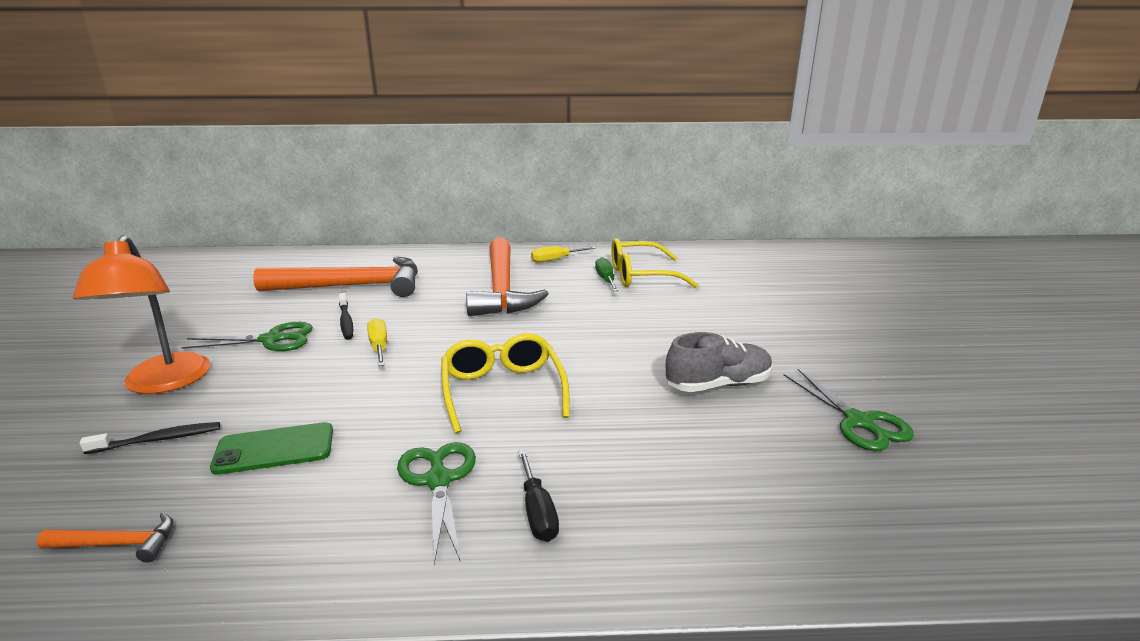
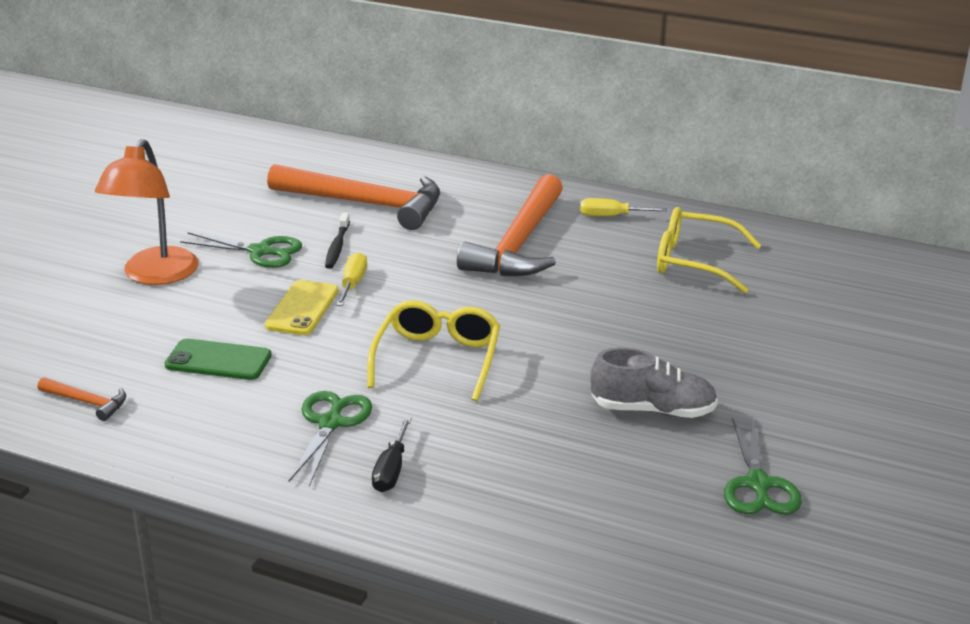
camera: 25 degrees right, 5 degrees up
black toothbrush [80,422,220,454] -> none
green screwdriver [595,257,619,291] -> none
none -> yellow phone [265,280,338,335]

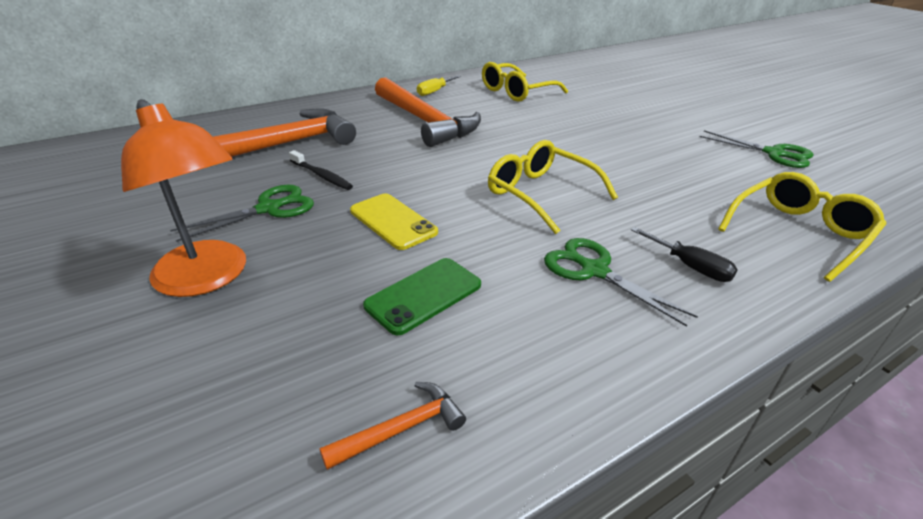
camera: 55 degrees left, 5 degrees up
yellow screwdriver [336,252,367,306] -> none
grey shoe [590,348,718,418] -> none
none -> yellow glasses [718,172,886,282]

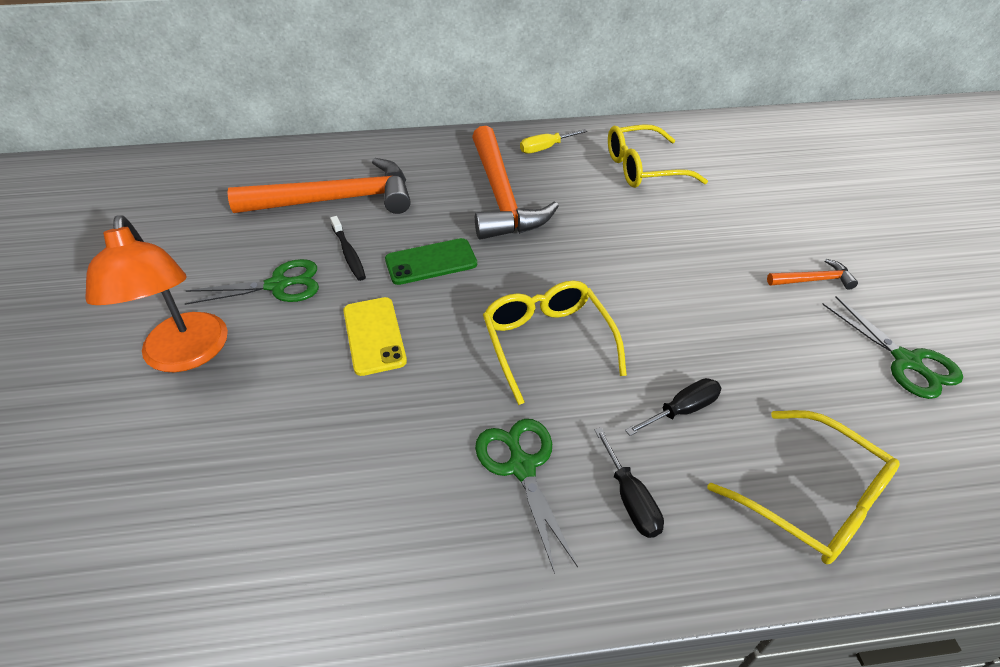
camera: 25 degrees right, 10 degrees up
orange hammer [319,382,466,470] -> orange hammer moved to [767,259,858,290]
green phone [363,258,481,335] -> green phone moved to [385,238,477,285]
yellow glasses [718,172,886,282] -> yellow glasses turned 60 degrees clockwise [707,410,900,564]
none -> black screwdriver [625,378,721,436]

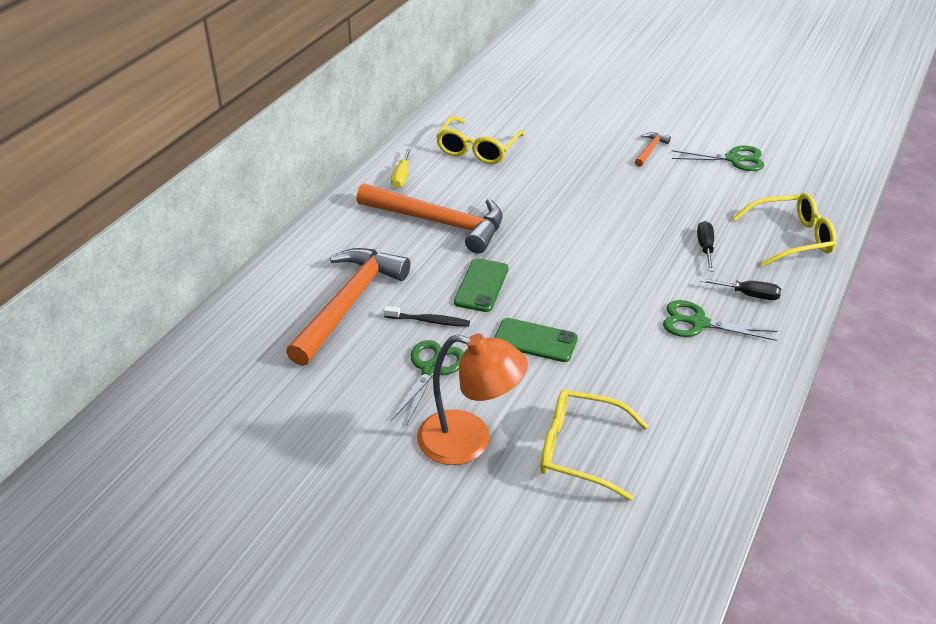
camera: 55 degrees left, 5 degrees down
yellow phone [343,297,407,376] -> green phone [494,318,578,362]
yellow glasses [483,280,627,405] -> yellow glasses moved to [540,389,648,501]

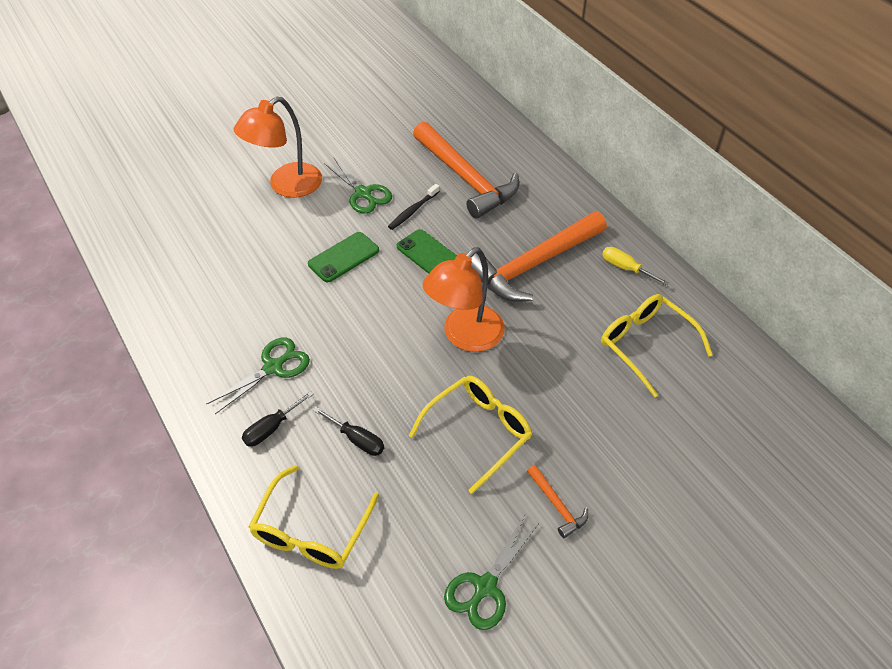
camera: 120 degrees right, 10 degrees up
yellow glasses [540,389,648,501] -> yellow glasses moved to [409,376,532,494]
none -> orange lamp [422,247,505,352]

